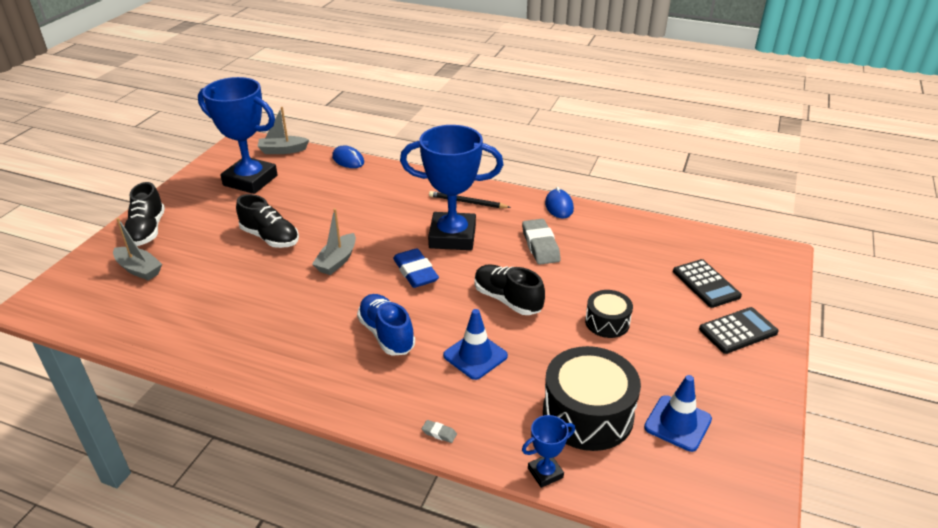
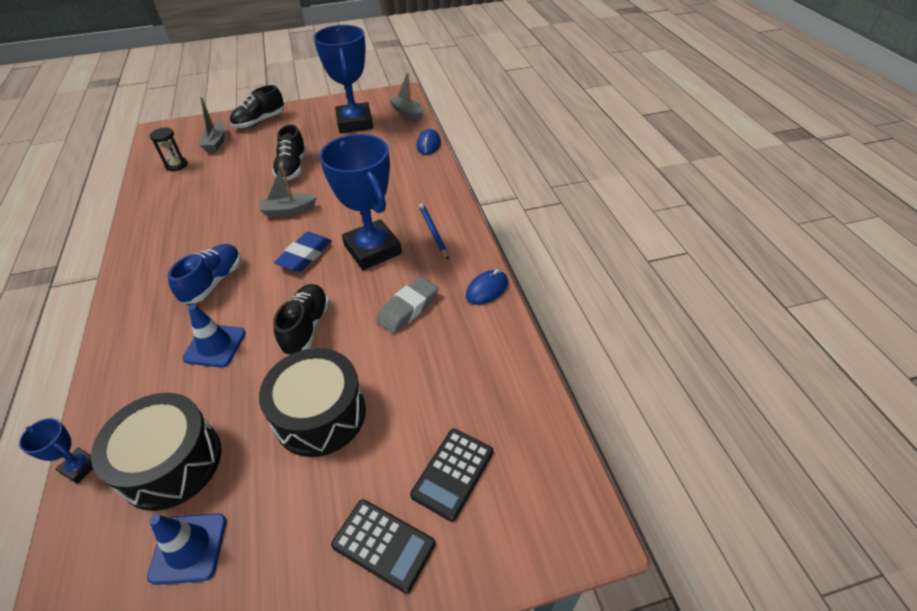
camera: 55 degrees right, 10 degrees up
grey eraser [422,420,457,443] -> none
black pencil [429,191,511,208] -> blue pencil [419,203,449,260]
black drum [585,290,633,338] -> black drum [259,348,366,457], size x1.80
none -> black hourglass [150,128,188,171]

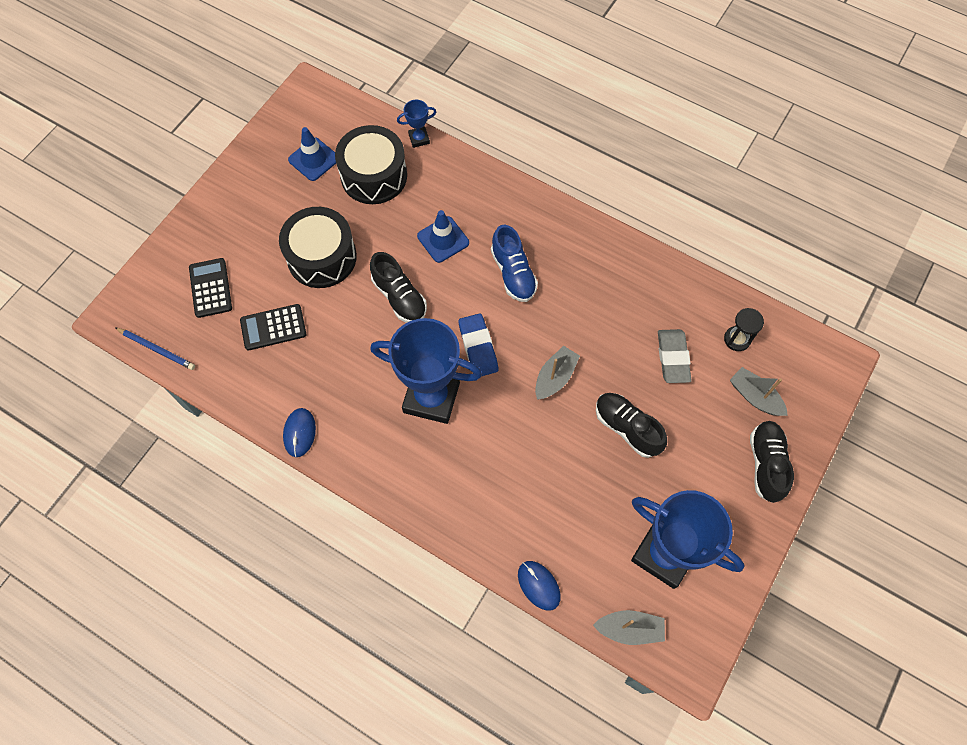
camera: 135 degrees right, 20 degrees up
black calculator [331,499,435,594] -> black calculator moved to [240,304,306,351]
grey eraser [376,277,438,333] -> grey eraser moved to [658,329,691,383]
blue pencil [419,203,449,260] -> blue pencil moved to [115,327,195,370]

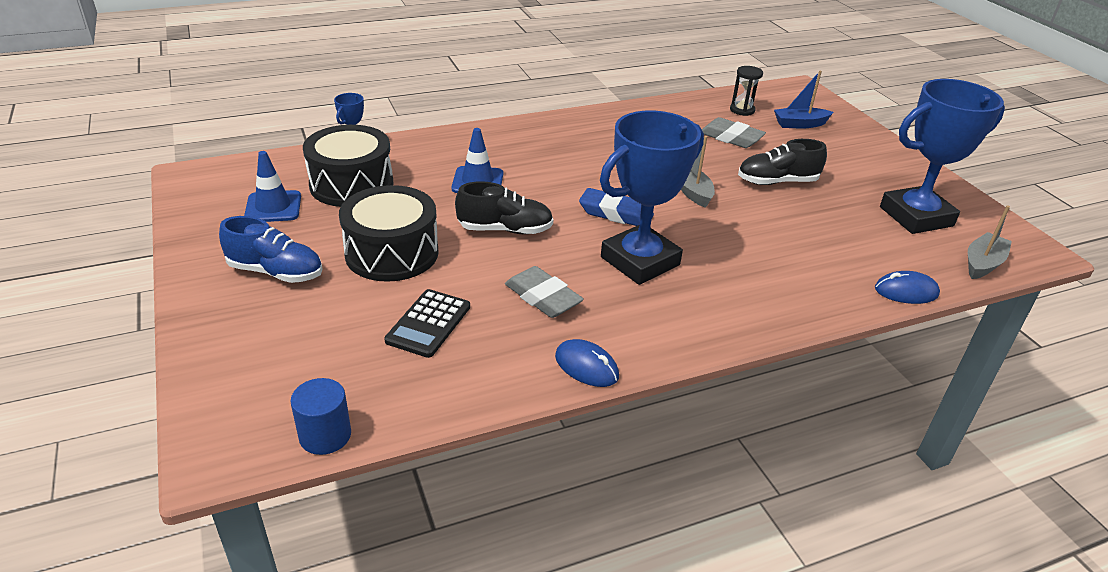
camera: 55 degrees left, 30 degrees down
blue pencil [115,327,195,370] -> blue cylinder [290,378,351,455]
black calculator [189,258,232,318] -> none
blue shoe [491,225,538,302] -> blue shoe moved to [219,216,323,283]
grey boat [730,367,788,416] -> blue boat [774,70,833,128]
black shoe [750,421,794,503] -> none
none -> grey eraser [505,266,584,318]

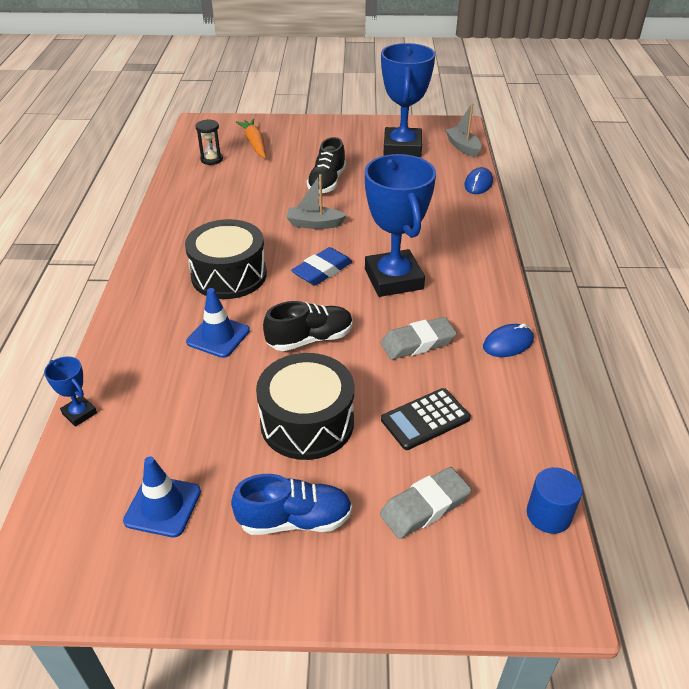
camera: 65 degrees left, 5 degrees up
blue shoe [219,216,323,283] -> blue shoe turned 45 degrees clockwise [231,474,352,535]
black drum [303,125,394,207] -> black drum moved to [185,219,267,299]
black calculator [384,289,470,358] -> black calculator turned 105 degrees clockwise [381,388,471,450]
black shoe [455,181,553,234] -> black shoe turned 45 degrees clockwise [263,301,353,351]
grey eraser [702,117,766,148] -> grey eraser moved to [380,467,471,539]
blue boat [774,70,833,128] -> orange carrot [236,119,266,158]

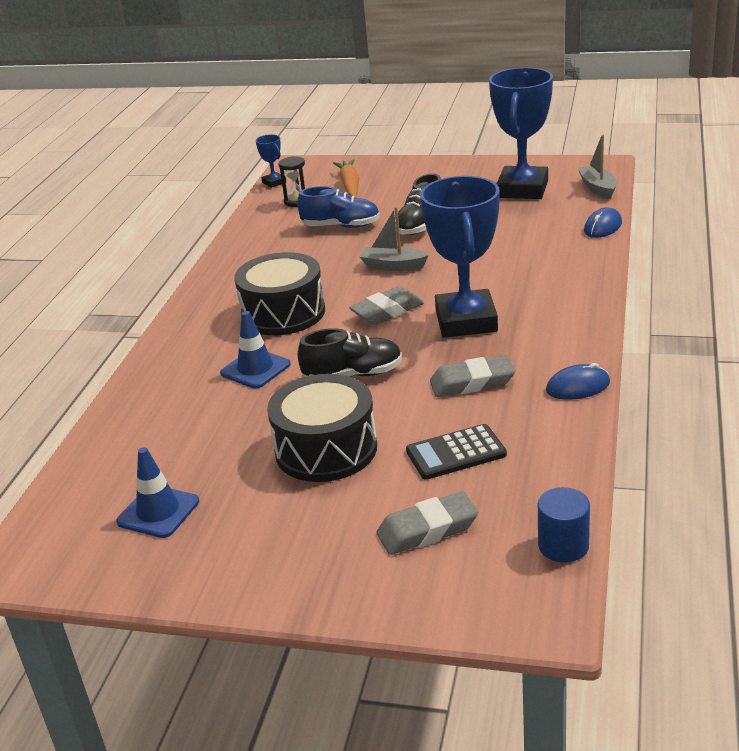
camera: 15 degrees right, 10 degrees down
blue trophy [44,357,97,427] -> blue trophy moved to [256,134,286,188]
blue shoe [231,474,352,535] -> blue shoe moved to [297,186,380,228]
blue eraser [291,247,352,285] -> grey eraser [349,286,424,325]

